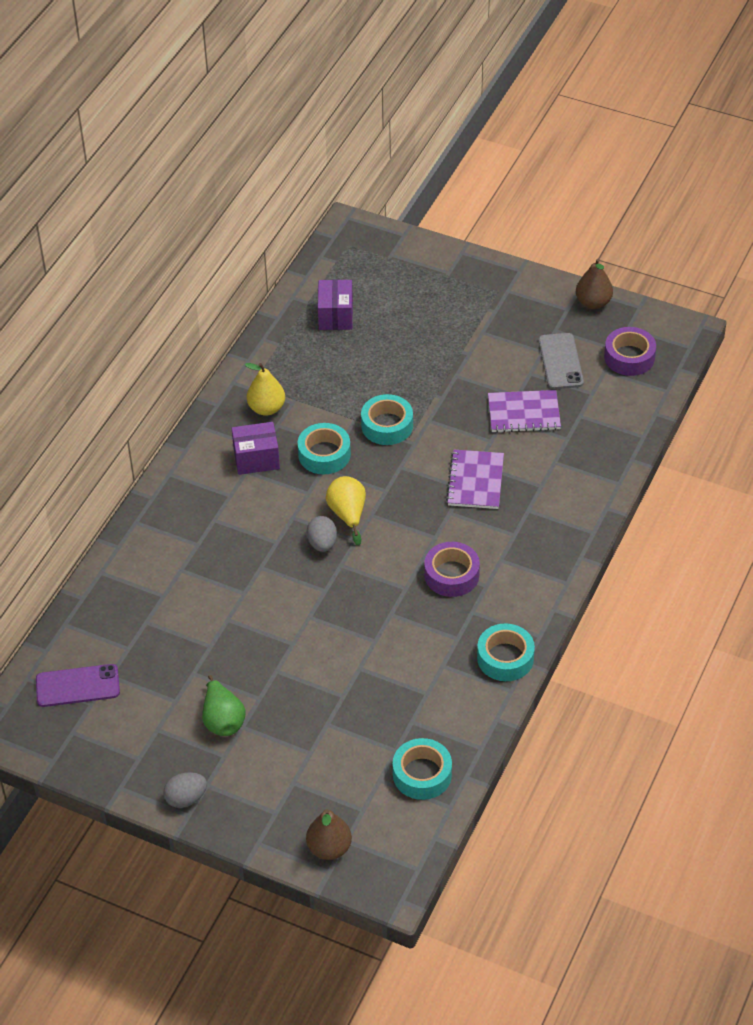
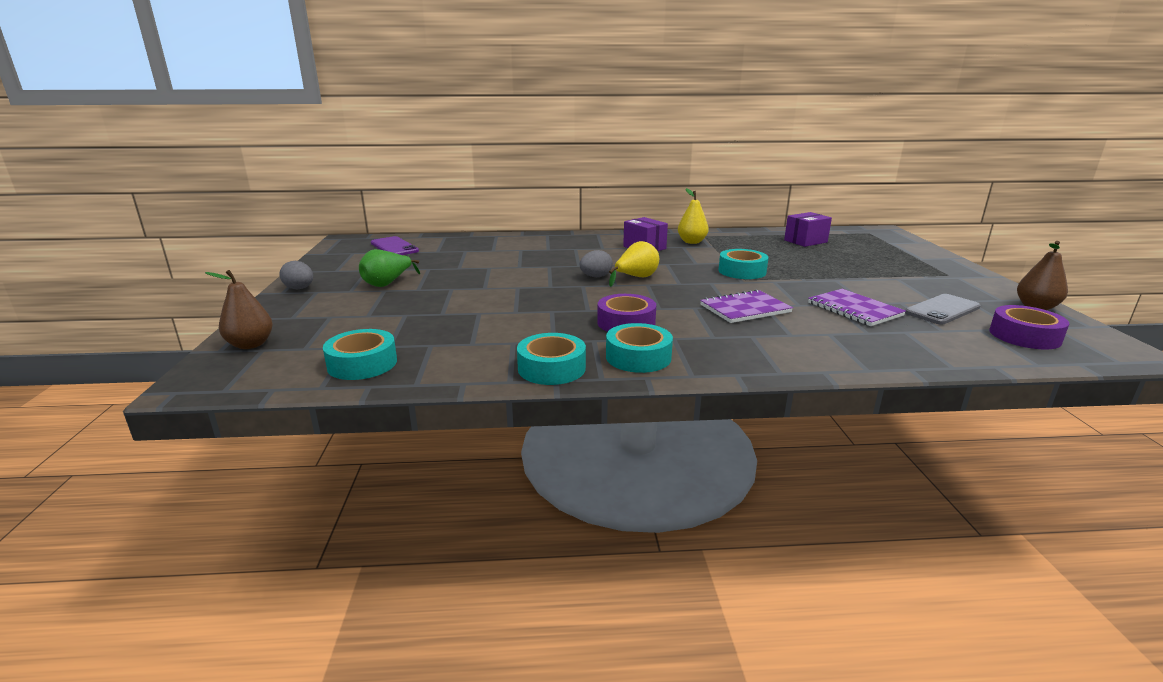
camera: 60 degrees right, 25 degrees down
turquoise tape [298,423,351,475] -> turquoise tape moved to [606,323,673,373]

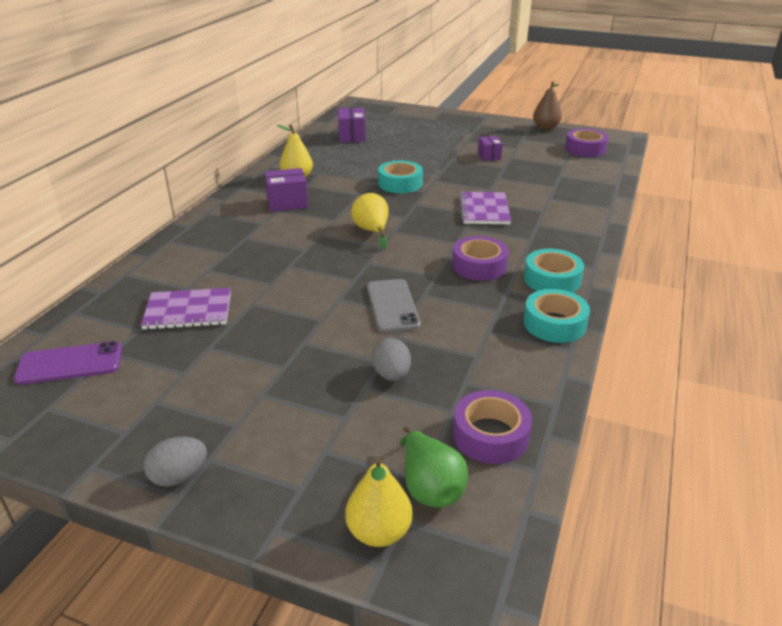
camera: 65 degrees left, 10 degrees up
brown pear [205,270,273,349] -> yellow pear [345,457,413,547]
turquoise tape [323,329,397,380] -> purple tape [453,390,532,464]
green pear [359,249,420,287] -> green pear moved to [400,427,468,508]
grey egg [580,250,613,277] -> grey egg moved to [372,338,411,381]
purple notebook [808,289,906,326] -> purple notebook moved to [141,288,231,330]
grey phone [905,294,981,325] -> grey phone moved to [367,279,421,333]
none -> purple box [478,136,503,161]

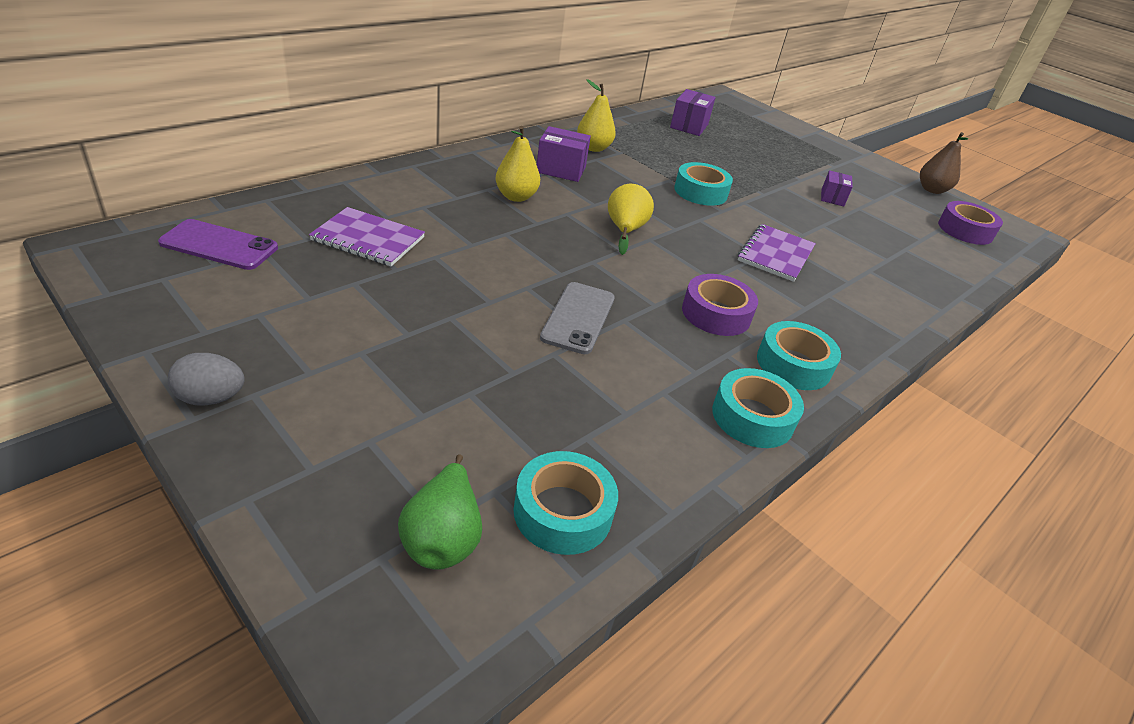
camera: 20 degrees right, 5 degrees up
yellow pear [345,457,413,547] -> yellow pear moved to [495,126,540,202]
grey egg [372,338,411,381] -> none
purple tape [453,390,532,464] -> turquoise tape [513,451,618,555]

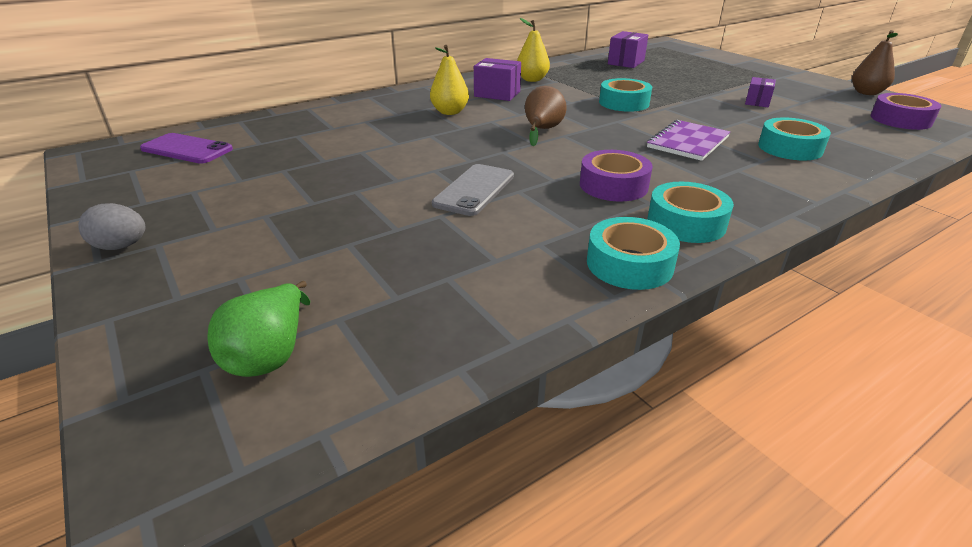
camera: 15 degrees right, 5 degrees down
purple notebook [309,207,425,266] -> none
turquoise tape [513,451,618,555] -> turquoise tape moved to [758,117,831,160]
yellow pear [608,184,654,255] -> brown pear [525,86,567,147]

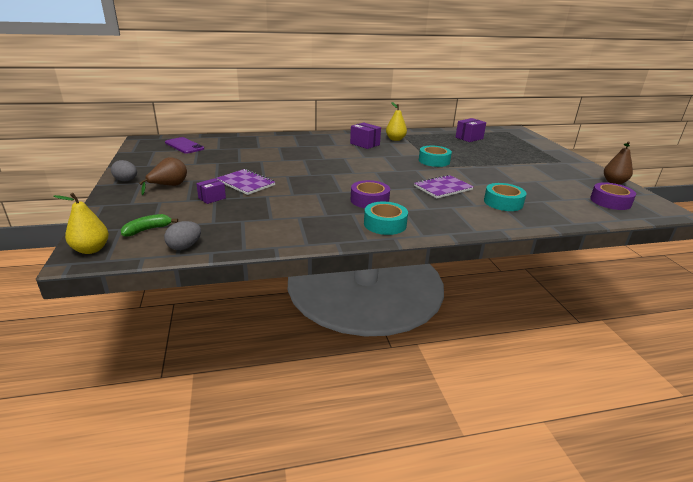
camera: 20 degrees right, 5 degrees down
green pear [208,281,310,377] -> green banana [121,214,178,237]
yellow pear [430,45,469,115] -> yellow pear moved to [53,193,109,254]
grey phone [432,164,514,216] -> none
brown pear [525,86,567,147] -> brown pear moved to [139,157,187,195]
turquoise tape [587,217,680,290] -> none
purple box [745,77,776,107] -> purple box moved to [196,178,226,204]
none -> grey egg [164,221,201,250]
none -> purple notebook [216,169,275,195]

